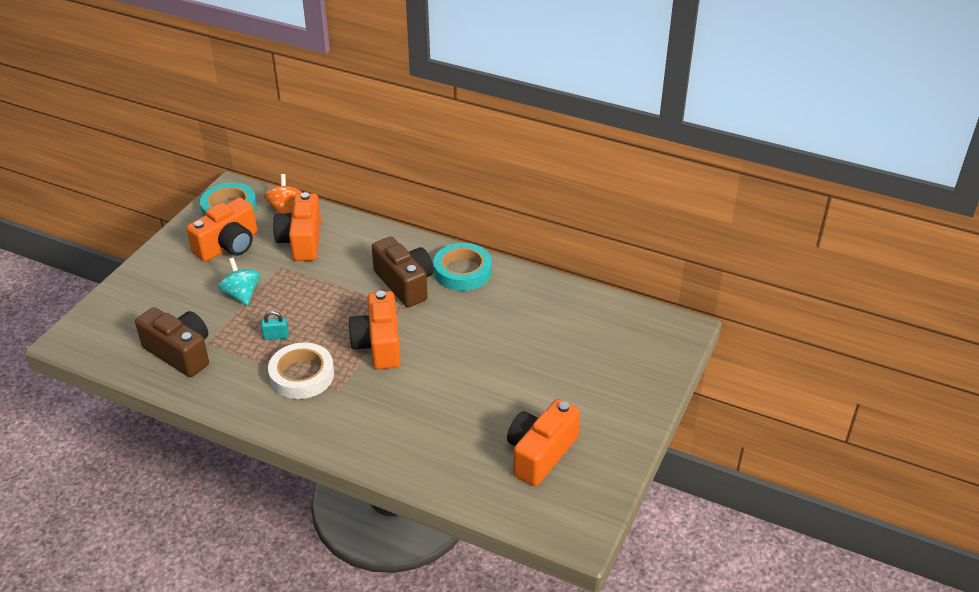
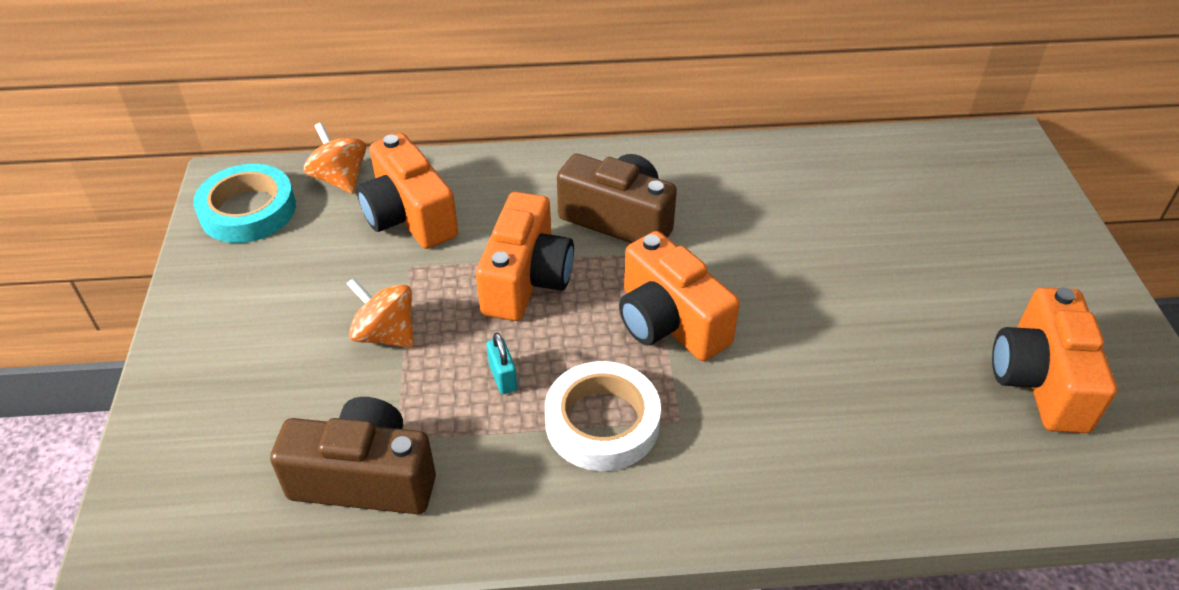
camera: 30 degrees left, 5 degrees up
orange camera [186,197,257,262] -> orange camera moved to [476,192,574,321]
turquoise spinning top [218,258,260,305] -> orange spinning top [347,277,414,348]
turquoise padlock [261,311,289,340] -> turquoise padlock turned 75 degrees counterclockwise [487,333,517,394]
turquoise tape [433,243,492,291] -> none

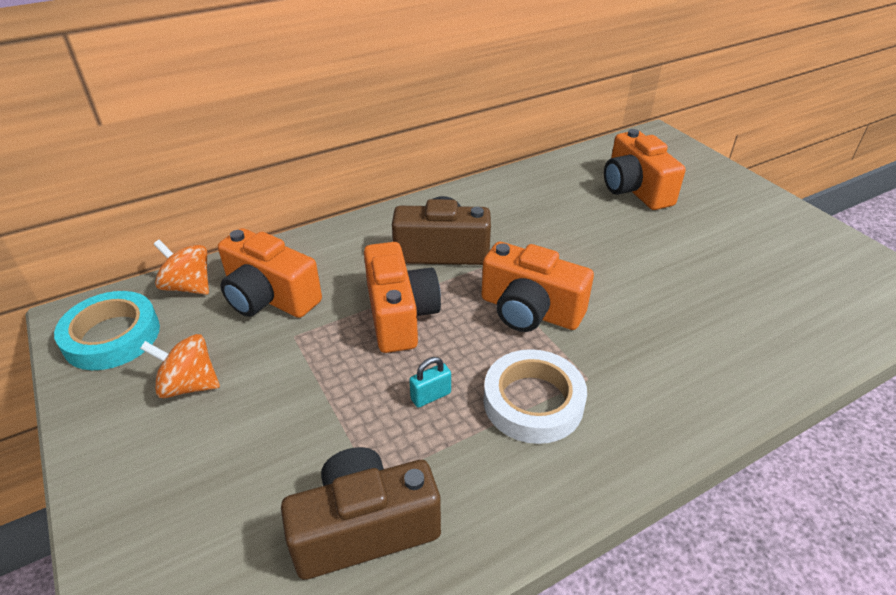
camera: 25 degrees left, 5 degrees down
orange spinning top [347,277,414,348] -> orange spinning top moved to [140,334,220,398]
turquoise padlock [487,333,517,394] -> turquoise padlock turned 75 degrees counterclockwise [409,357,451,408]
orange camera [992,287,1117,433] -> orange camera moved to [604,129,686,210]

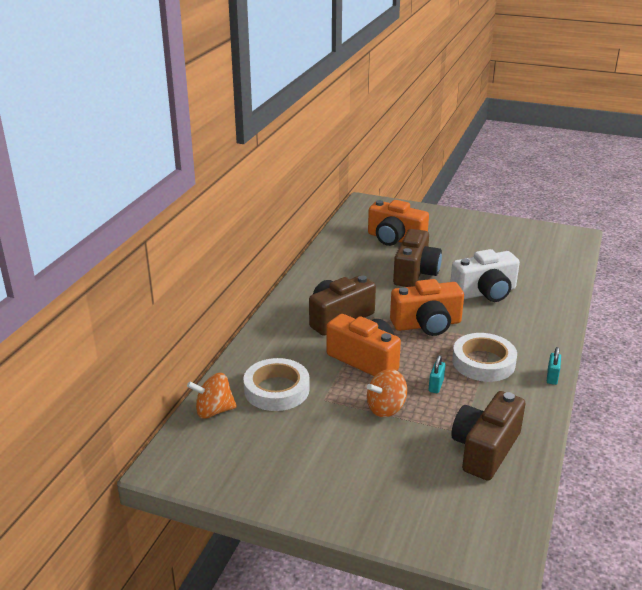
camera: 40 degrees left, 10 degrees down
turquoise tape [54,291,160,370] -> none
orange spinning top [140,334,220,398] -> orange spinning top moved to [367,369,407,417]
orange camera [218,228,322,318] -> white tape [243,358,310,411]
none -> brown camera [393,229,442,287]
none -> white camera [450,249,520,302]
none -> turquoise padlock [547,347,561,385]

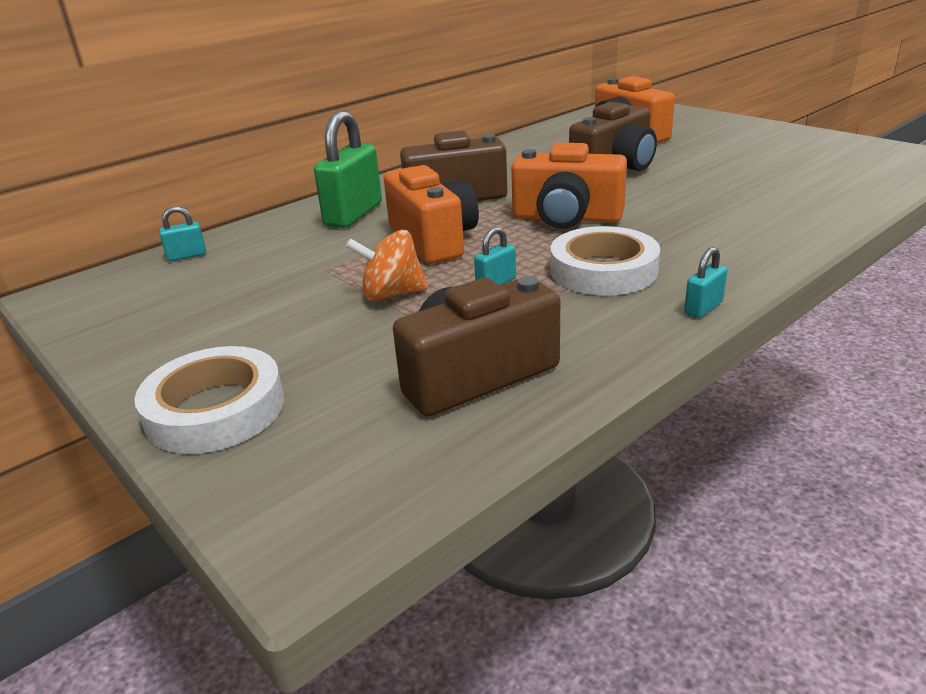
camera: 30 degrees right, 0 degrees up
orange spinning top [187,373,237,419] -> turquoise padlock [159,206,206,261]
white tape [243,358,310,411] -> white tape moved to [134,346,284,454]
white camera [450,249,520,302] -> none
none -> green padlock [314,110,382,228]

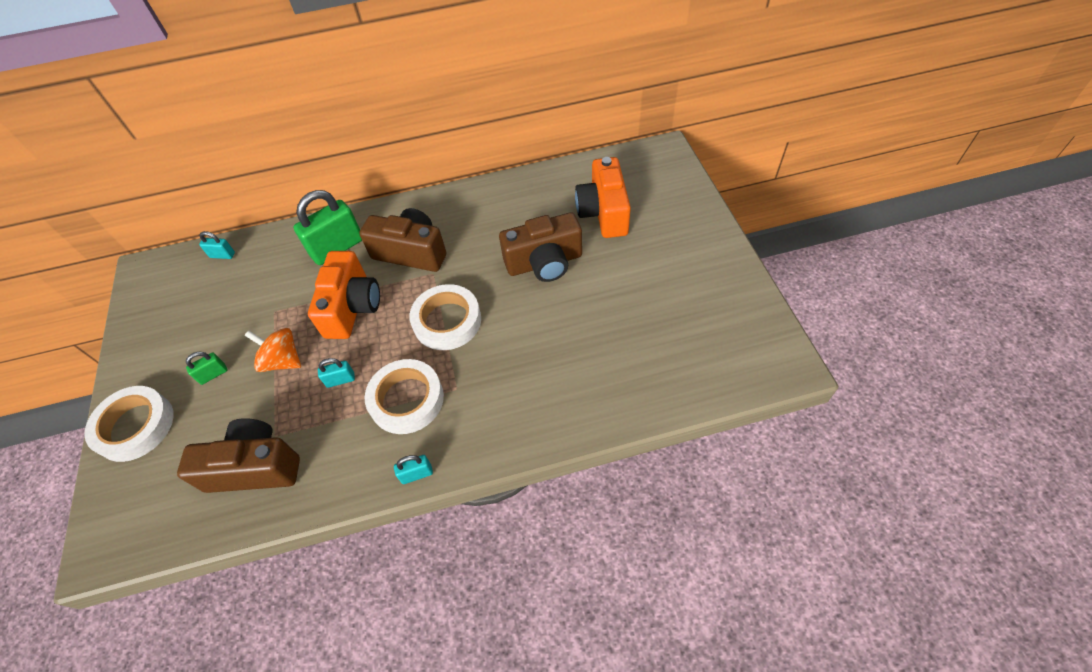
camera: 30 degrees right, 25 degrees up
orange camera [511,143,627,229] -> white tape [409,284,481,350]
none -> green padlock [186,352,228,385]

